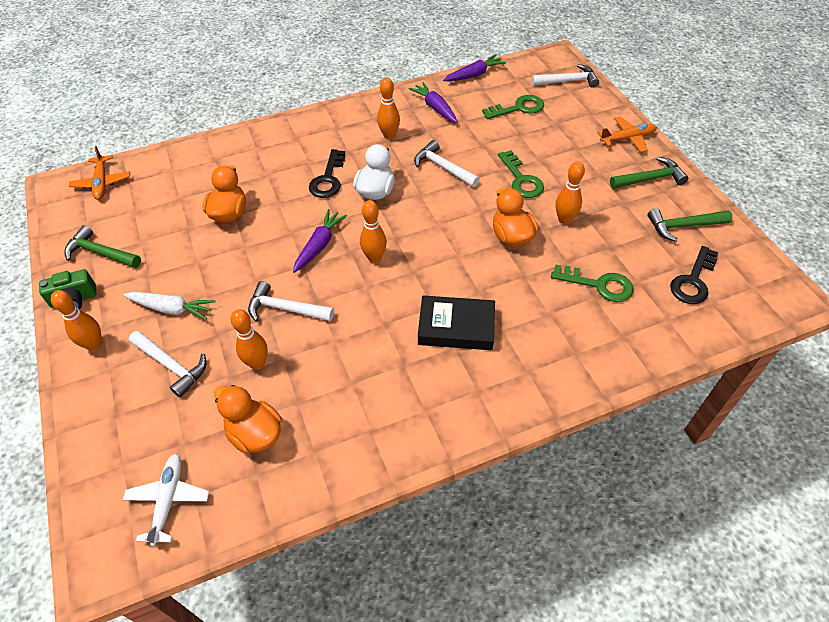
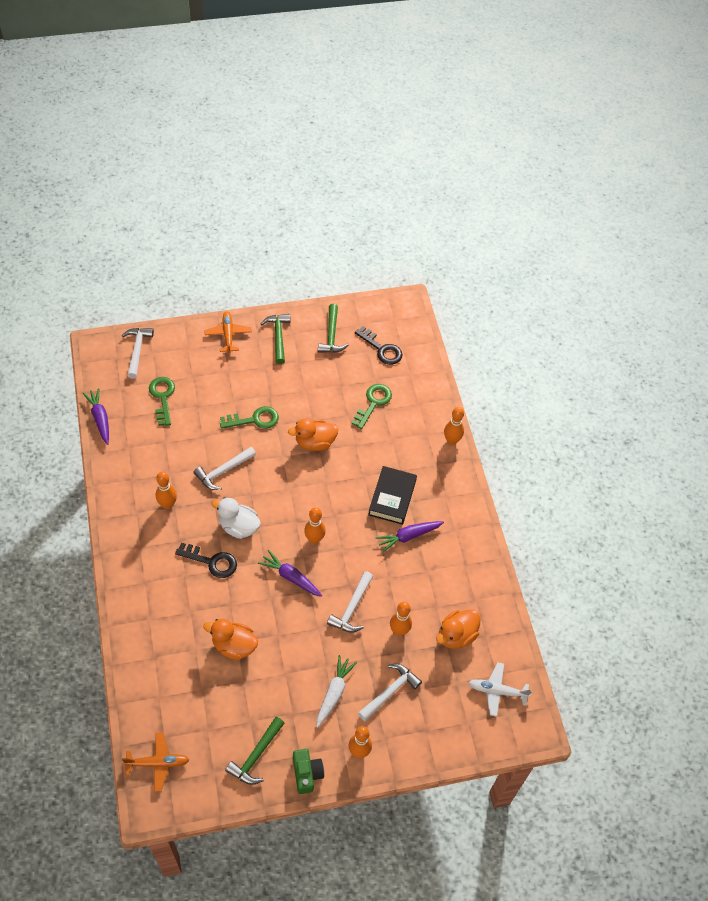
camera: 85 degrees left, 5 degrees up
purple carrot [409,82,458,123] -> purple carrot moved to [375,521,444,553]
orange bowling pin [556,161,585,225] -> orange bowling pin moved to [444,407,464,445]

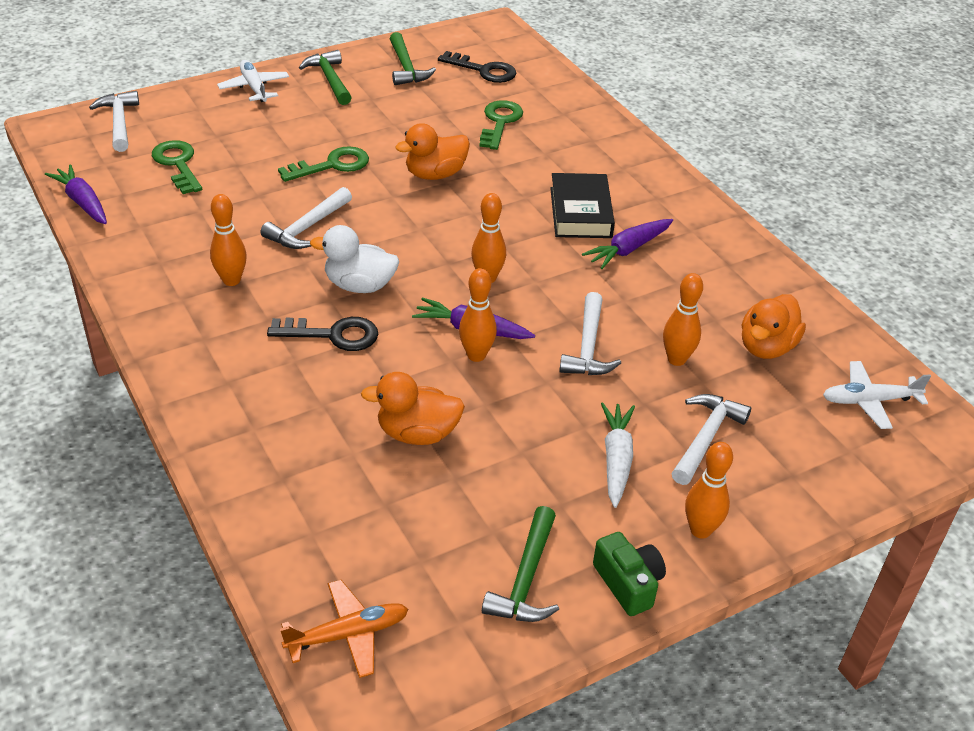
camera: 15 degrees left, 15 degrees down
orange plane [204,311,252,354] -> white plane [217,60,289,102]
orange bowling pin [444,407,464,445] -> orange bowling pin moved to [459,268,497,362]

